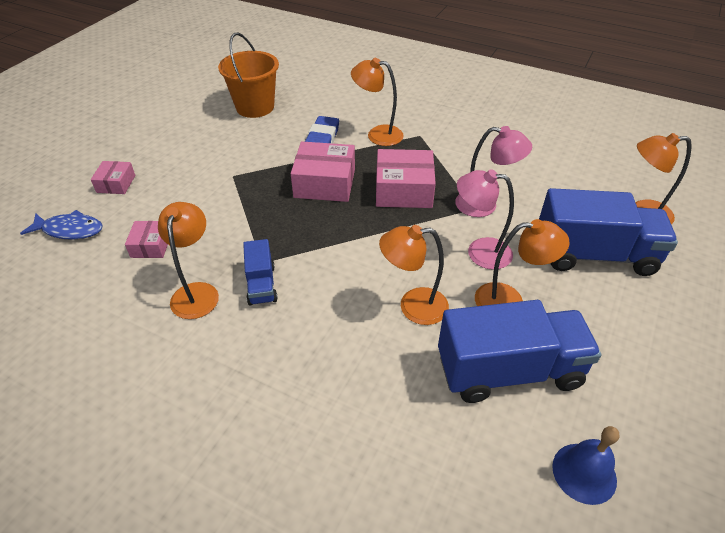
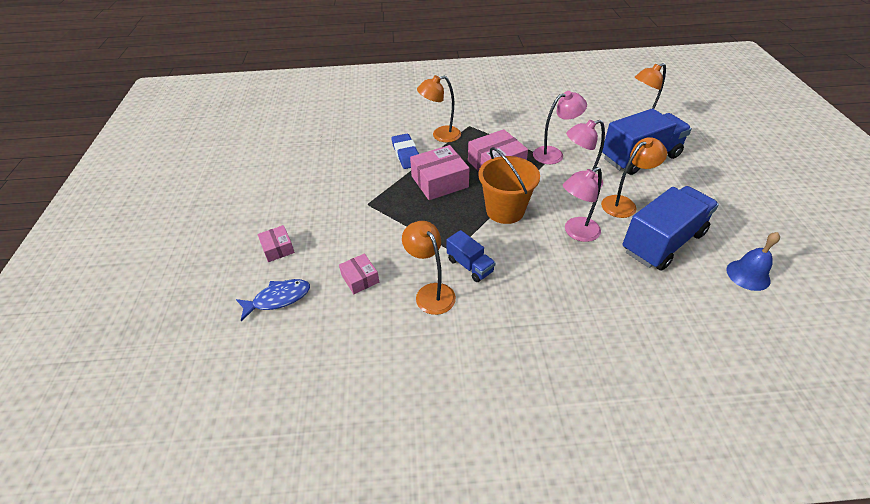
camera: 30 degrees left, 0 degrees up
orange bucket [218,33,279,118] -> orange bucket moved to [478,147,540,224]
orange lamp [379,225,449,325] -> pink lamp [563,167,602,242]

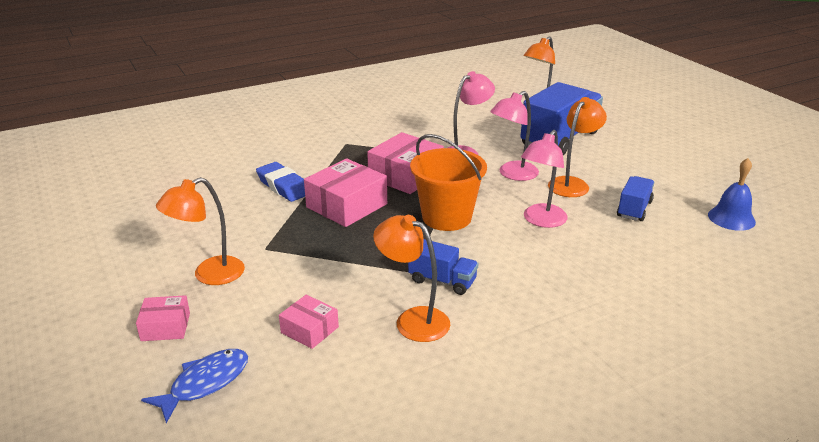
camera: 25 degrees left, 15 degrees down
pink box [257,225,295,262] -> pink box turned 45 degrees counterclockwise [136,295,190,341]
orange lamp [417,75,461,142] -> orange lamp moved to [156,177,245,285]
blue truck [622,186,719,271] -> blue truck [617,176,654,221], size x0.50

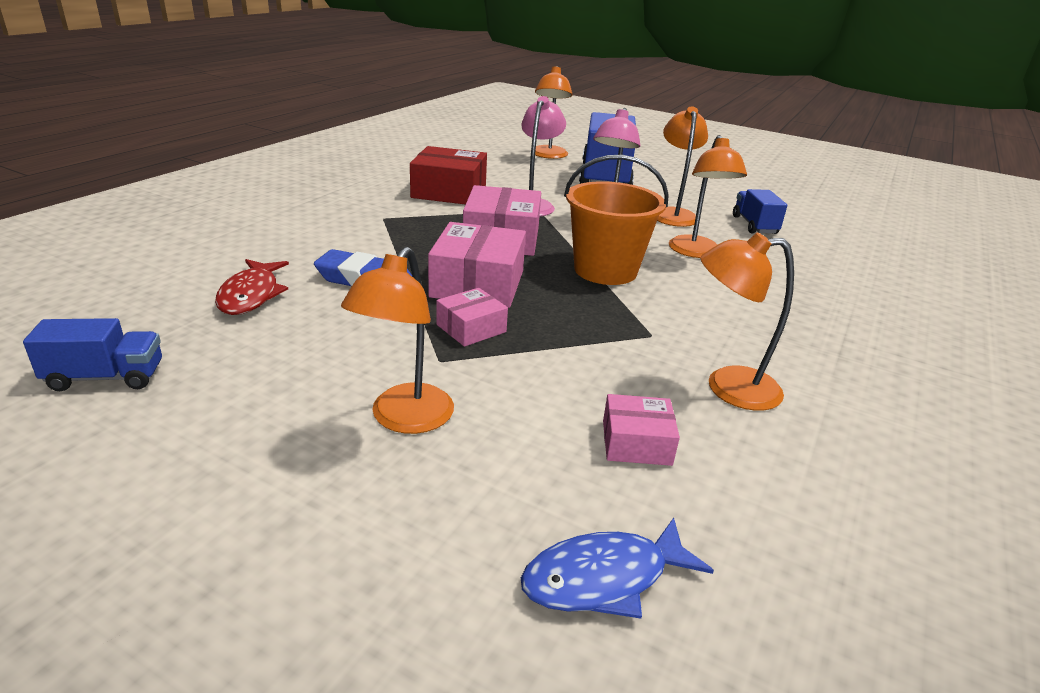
camera: 35 degrees left, 0 degrees up
pink box [136,295,190,341] -> pink box moved to [436,288,508,347]
blue fish [141,349,248,423] -> blue fish turned 120 degrees counterclockwise [521,518,714,619]
blue truck [408,239,478,295] -> blue truck moved to [23,318,162,391]
pink lamp [521,130,568,228] -> orange lamp [669,135,747,258]
blue bell [708,158,756,231] -> none
none -> red fish [215,259,289,315]
none -> red box [410,146,487,205]

